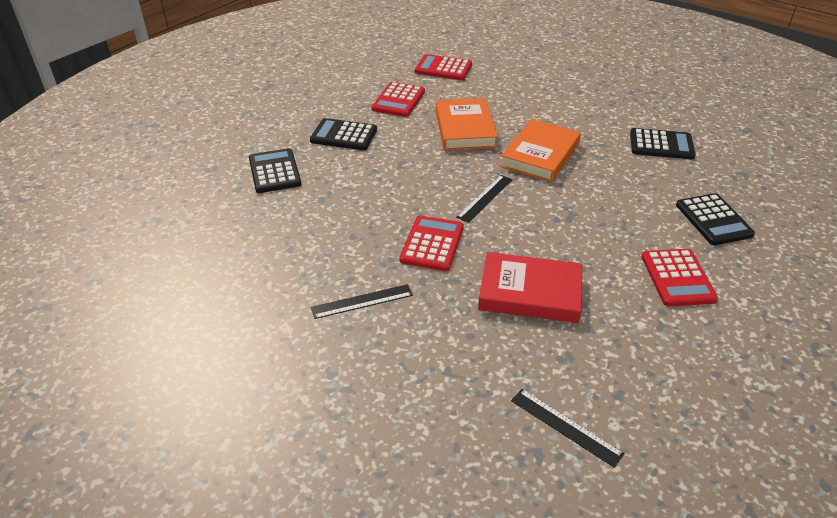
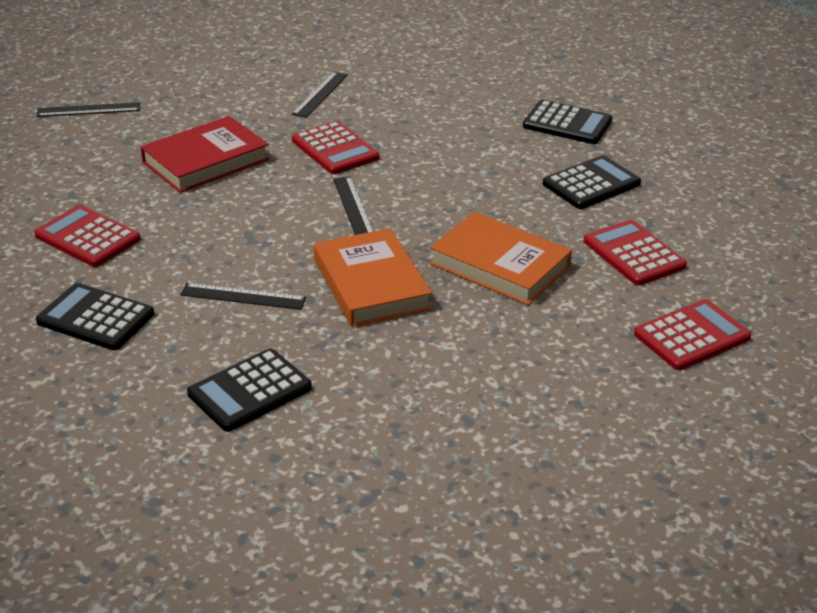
camera: 130 degrees right, 5 degrees down
none -> black ruler [180,283,306,310]

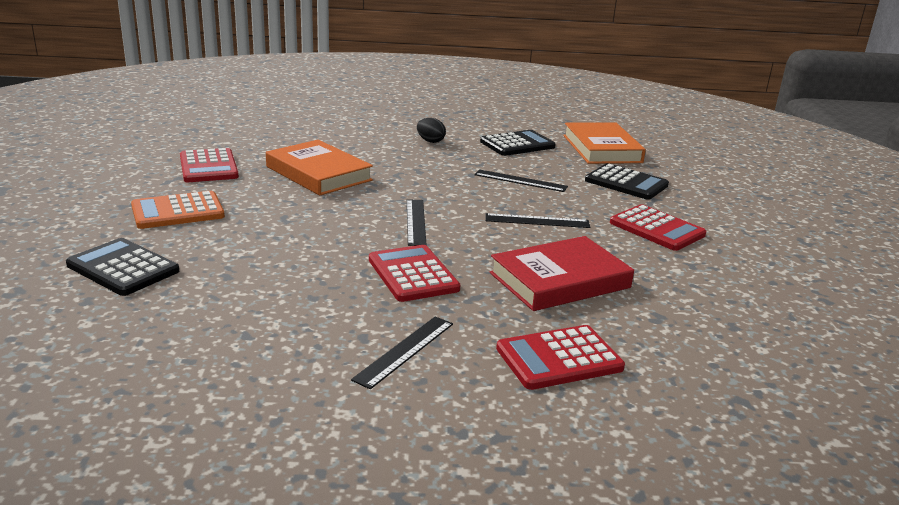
camera: 170 degrees left, 10 degrees down
black ruler [37,102,140,117] -> black ruler moved to [485,213,590,228]
orange book [314,228,432,327] -> orange book moved to [563,123,646,164]
black calculator [543,155,641,209] -> orange calculator [131,191,225,229]
red calculator [634,299,751,370] -> red calculator moved to [496,325,625,390]
none -> black egg [417,118,446,143]

